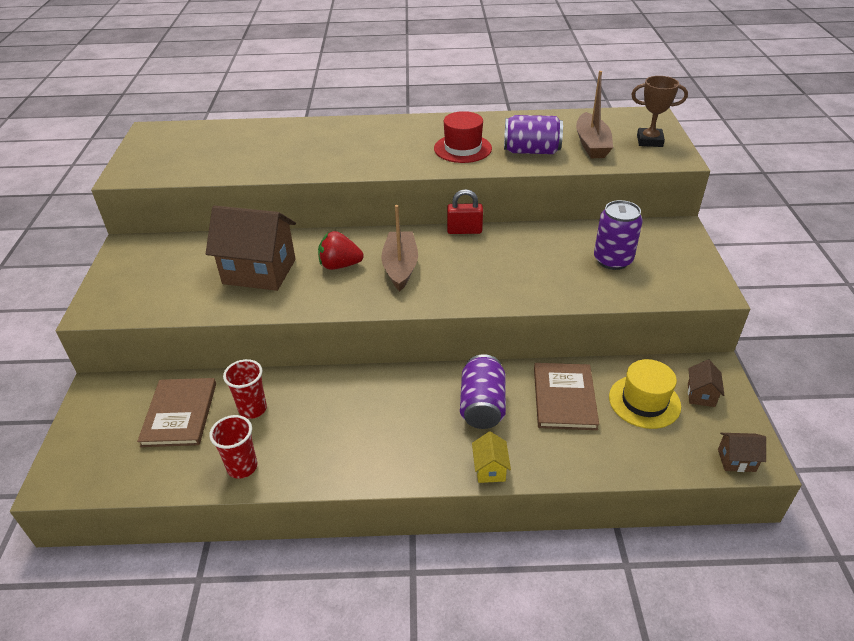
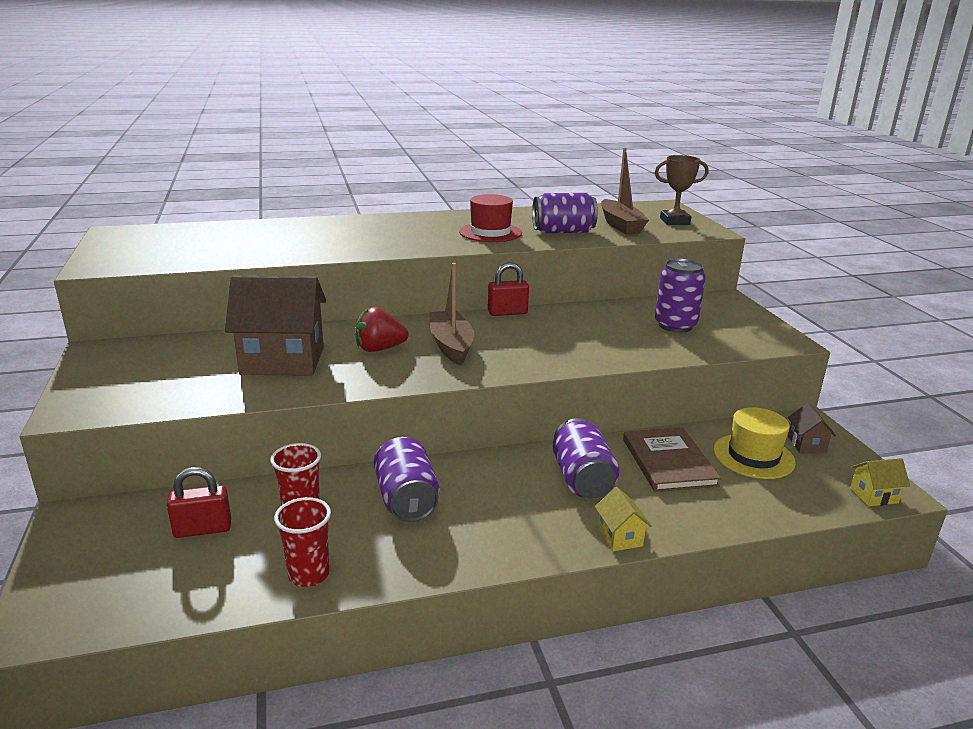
camera: 15 degrees left, 15 degrees down
brown book [137,378,216,447] -> red padlock [167,467,231,538]
brown house [718,433,766,472] -> yellow house [850,458,910,506]
none -> purple can [374,437,440,522]

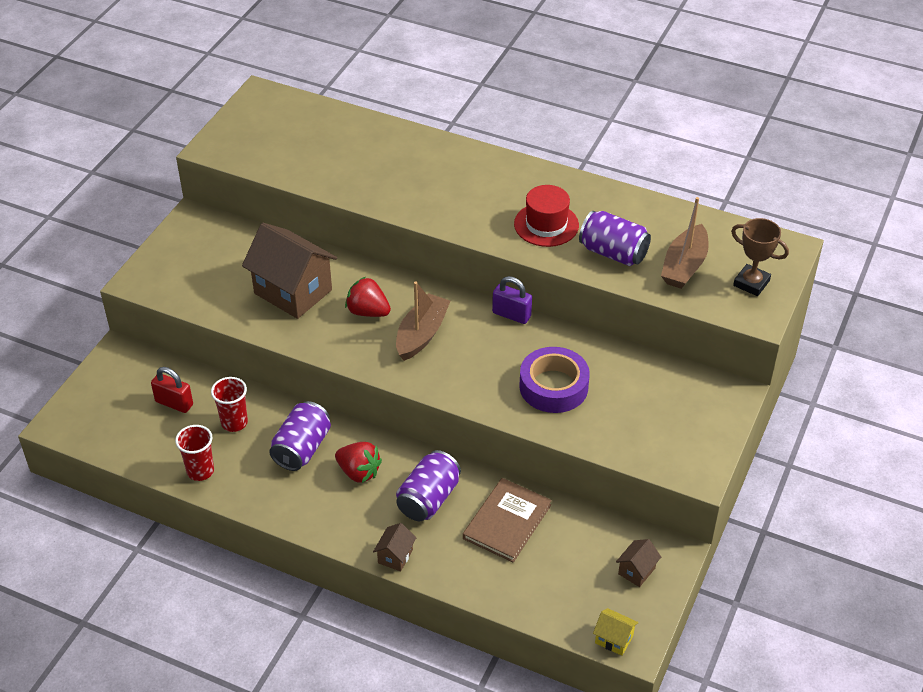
camera: 40 degrees right, 20 degrees up
red padlock [488,262,529,316] -> purple padlock [492,276,532,324]
yellow house [595,487,652,552] -> brown house [373,523,416,572]
purple can [655,258,706,333] -> none
yellow hat [713,407,796,479] -> none
none -> red strawberry [335,442,382,483]
none -> purple tape [519,347,590,413]

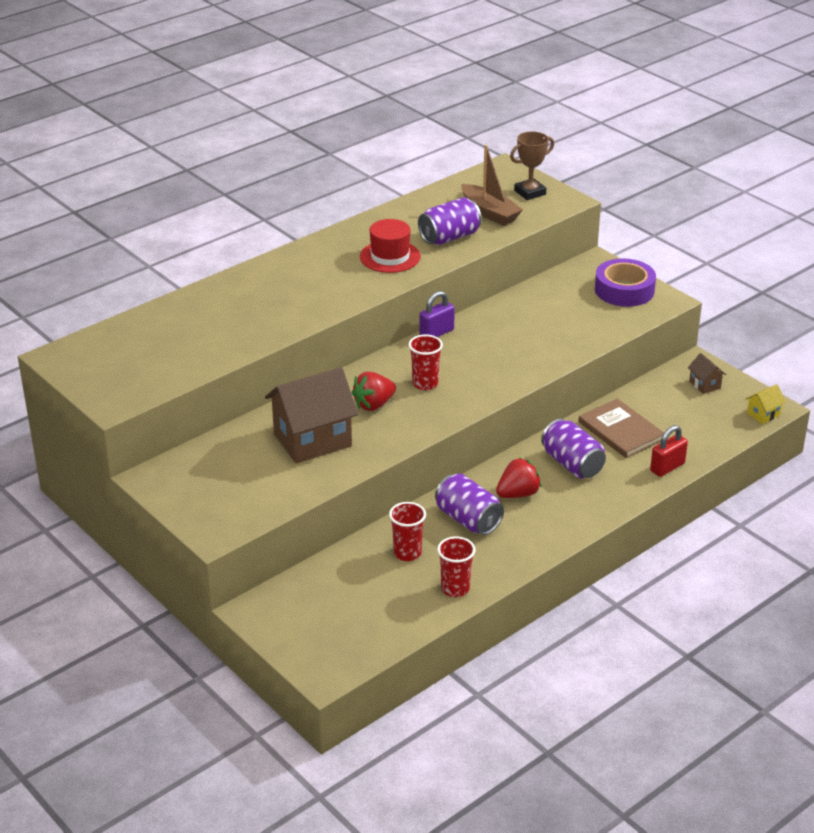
camera: 65 degrees left, 10 degrees down
red padlock [151,367,193,413] -> red padlock moved to [650,425,688,477]
brown house [373,523,416,572] -> none
brown boat [396,281,450,361] -> red cup [408,335,443,390]
purple tape [519,347,590,413] -> purple tape moved to [595,258,656,307]

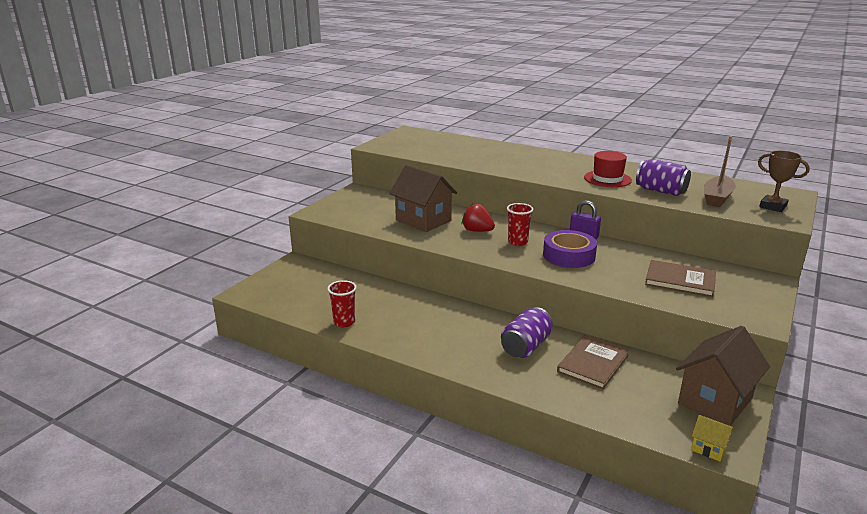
camera: 70 degrees right, 10 degrees down
red cup [389,502,426,561] -> none
purple can [435,474,504,535] -> none
red strawberry [496,458,542,498] -> none
purple tape [595,258,656,307] -> purple tape moved to [543,230,597,268]
red padlock [650,425,688,477] -> none
brown house [688,353,726,394] -> brown house [676,326,770,426], size x2.28
none -> brown book [645,260,716,297]

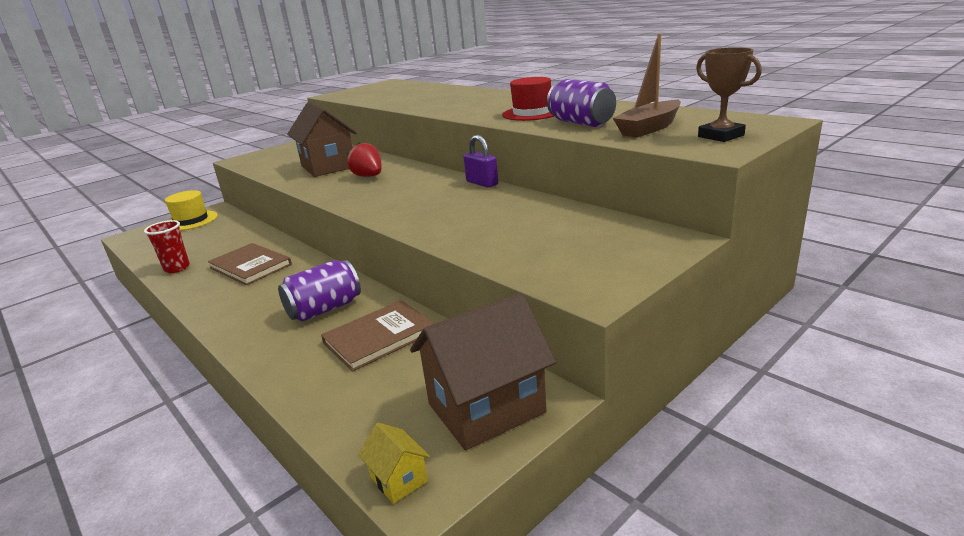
camera: 20 degrees right, 0 degrees up
red cup [507,203,533,246] -> none
purple tape [543,230,597,268] -> none
brown book [645,260,716,297] -> brown book moved to [208,243,292,285]
none -> yellow hat [165,190,218,231]

